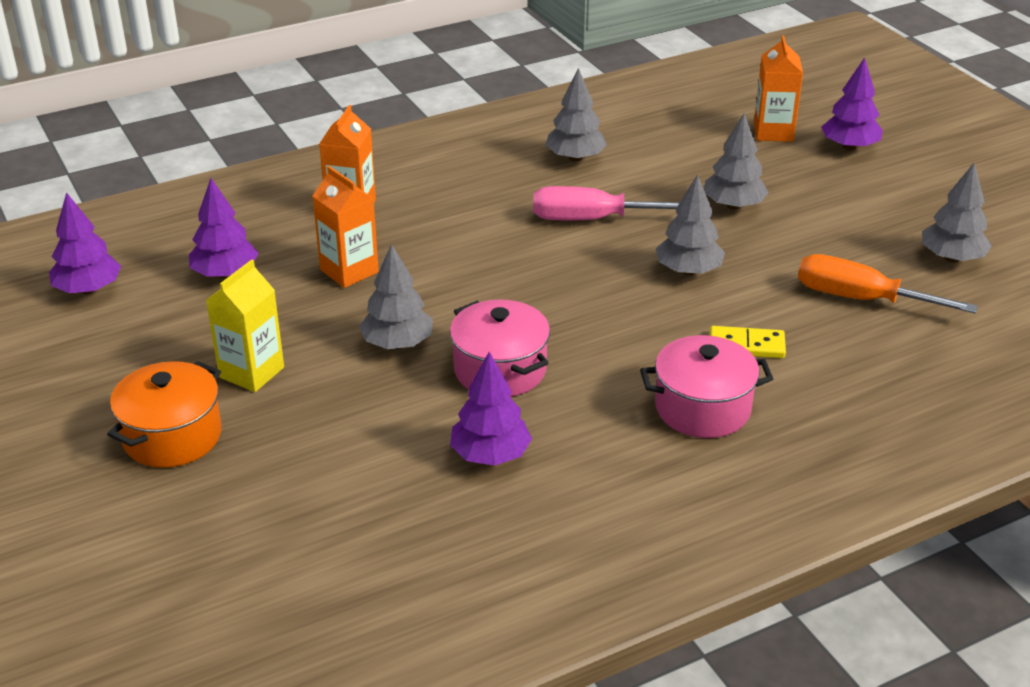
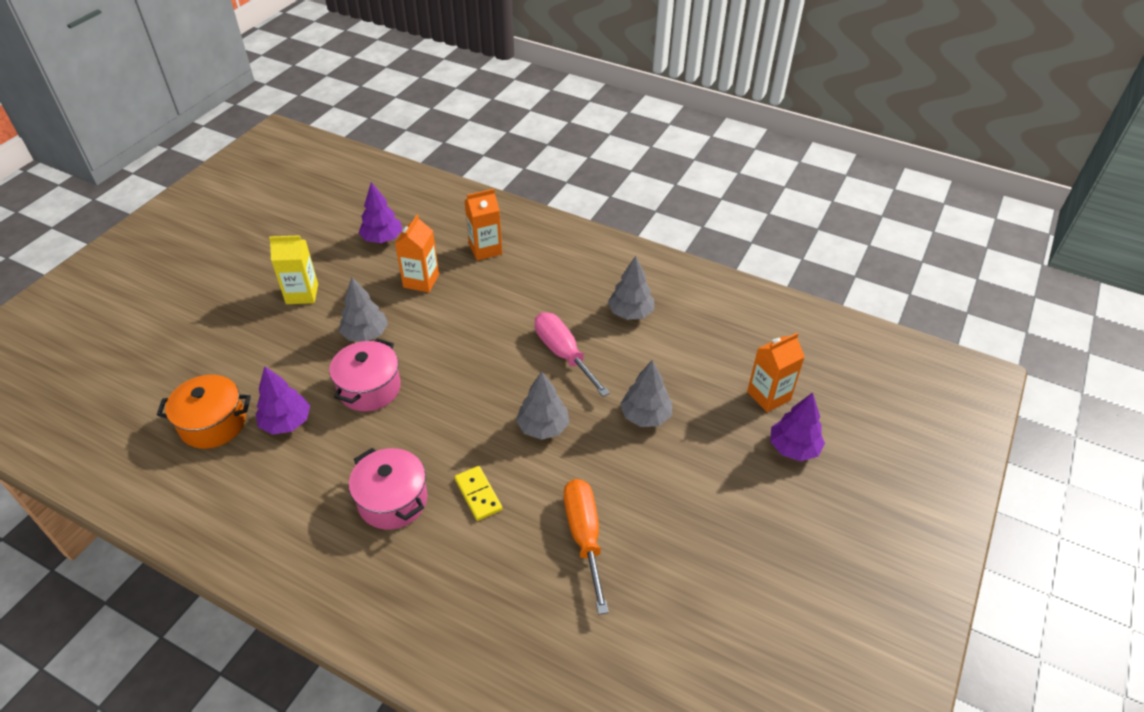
camera: 55 degrees right, 10 degrees up
purple tree [49,192,121,294] -> none
orange pot [107,361,222,468] -> orange pot moved to [157,375,251,449]
grey tree [922,163,992,262] -> none

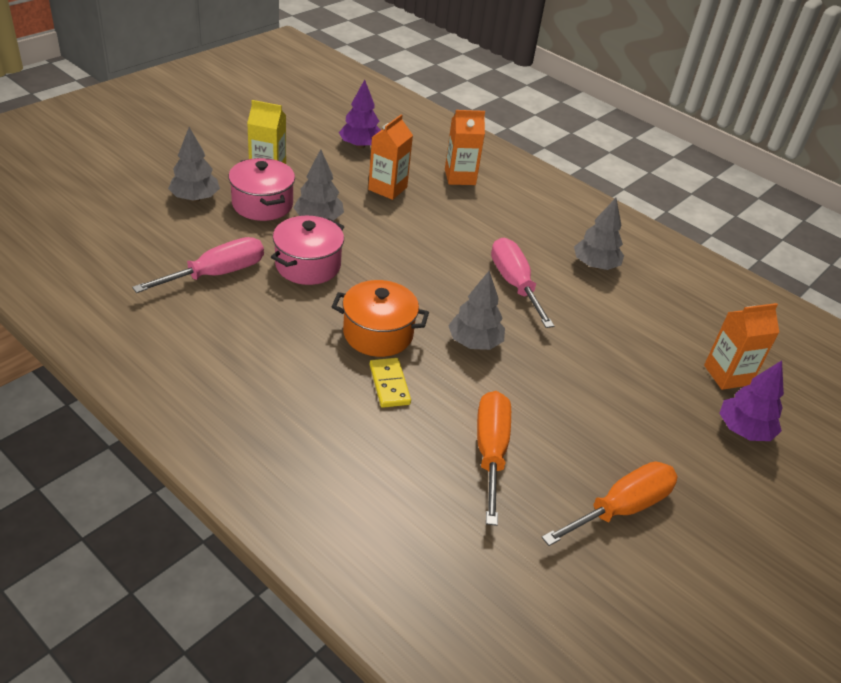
camera: 10 degrees right, 5 degrees down
orange pot [157,375,251,449] -> orange pot moved to [332,280,429,357]
purple tree [256,366,310,435] -> pink screwdriver [132,237,264,293]
pink pot [349,448,427,530] -> pink pot moved to [229,158,295,221]
grey tree [620,360,672,427] -> grey tree moved to [168,127,220,202]
none -> orange screwdriver [541,461,678,546]

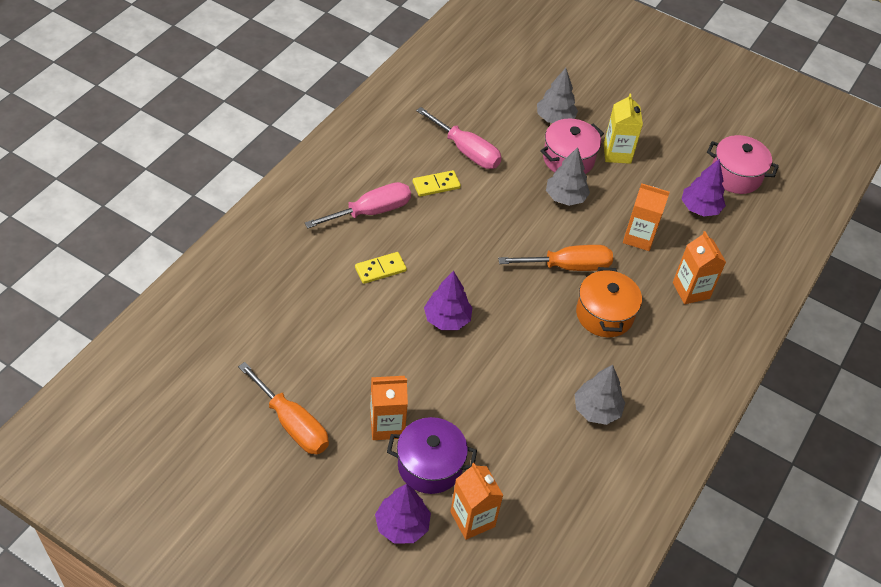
camera: 80 degrees right, 10 degrees up
pink pot [271,216,344,285] -> pink pot moved to [707,135,779,194]
orange pot [332,280,429,357] -> orange pot moved to [576,267,642,337]
grey tree [448,271,505,350] -> purple tree [424,271,473,330]
orange screwdriver [477,391,511,526] -> orange screwdriver moved to [498,245,613,271]
pink screwdriver [491,238,554,328] -> pink screwdriver moved to [305,182,411,228]
none -> orange carton [370,376,408,440]
none -> purple pot [387,417,477,494]
none -> yellow domino [413,170,461,197]

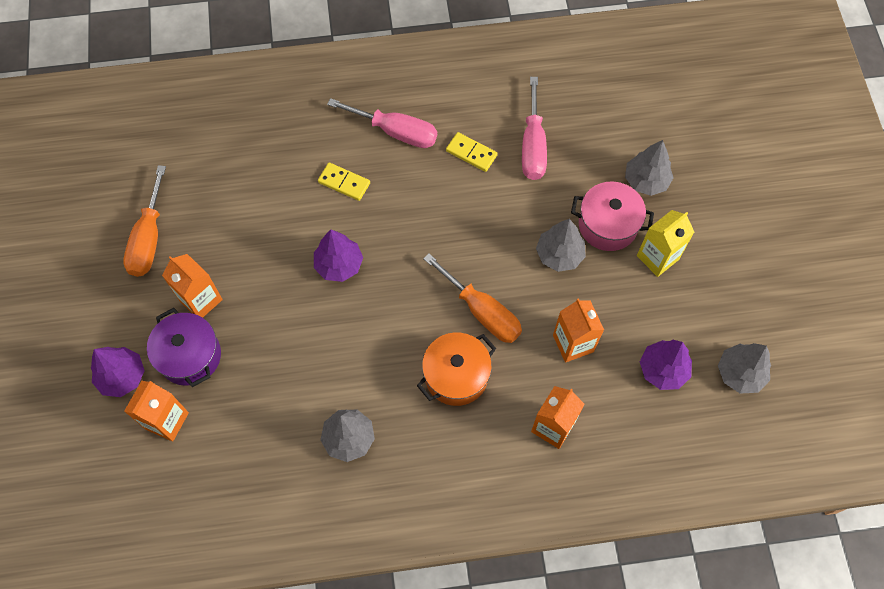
camera: 55 degrees right, 15 degrees up
pink pot [707,135,779,194] -> grey tree [718,343,771,394]

